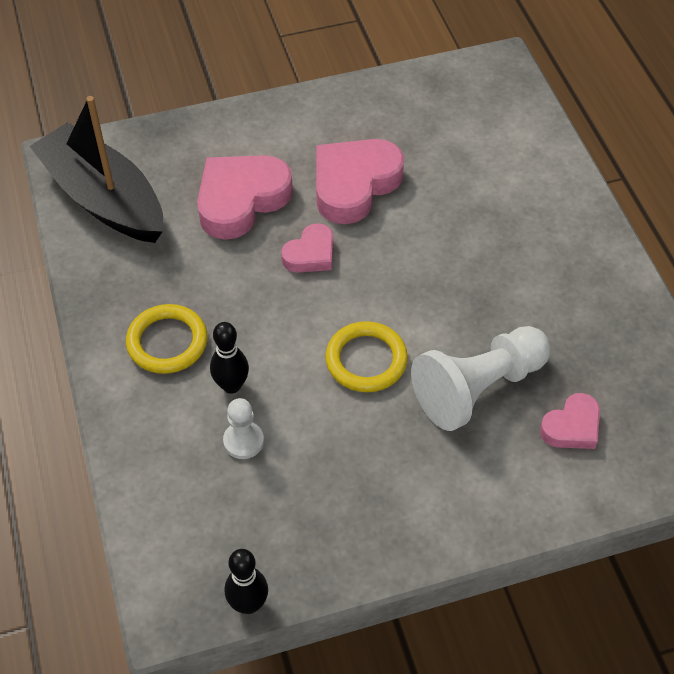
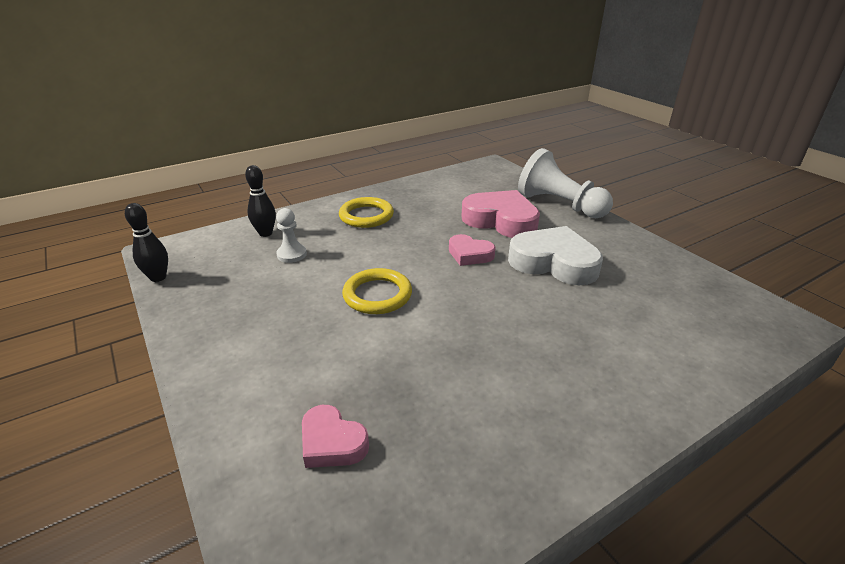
camera: 75 degrees right, 20 degrees down
black boat [29,96,163,243] -> none
black bowling pin [210,322,249,394] -> black bowling pin moved to [245,165,276,237]
pink heart [316,139,404,224] -> white heart [508,226,603,285]
white pawn [411,326,551,431] -> white pawn moved to [518,148,613,218]

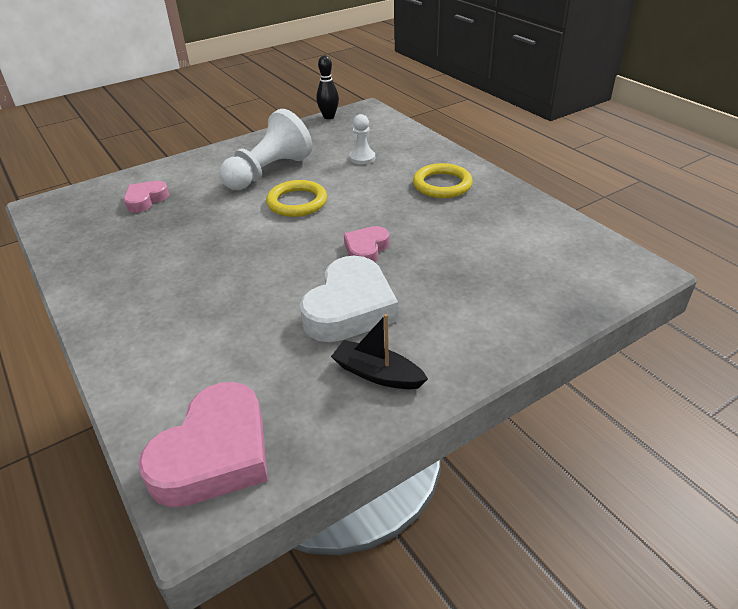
camera: 90 degrees right, 5 degrees up
black bowling pin [245,165,276,237] -> none
pink heart [461,190,540,238] -> pink heart moved to [138,382,268,507]
white pawn [518,148,613,218] -> white pawn moved to [219,109,312,190]
none -> black boat [331,314,428,389]

